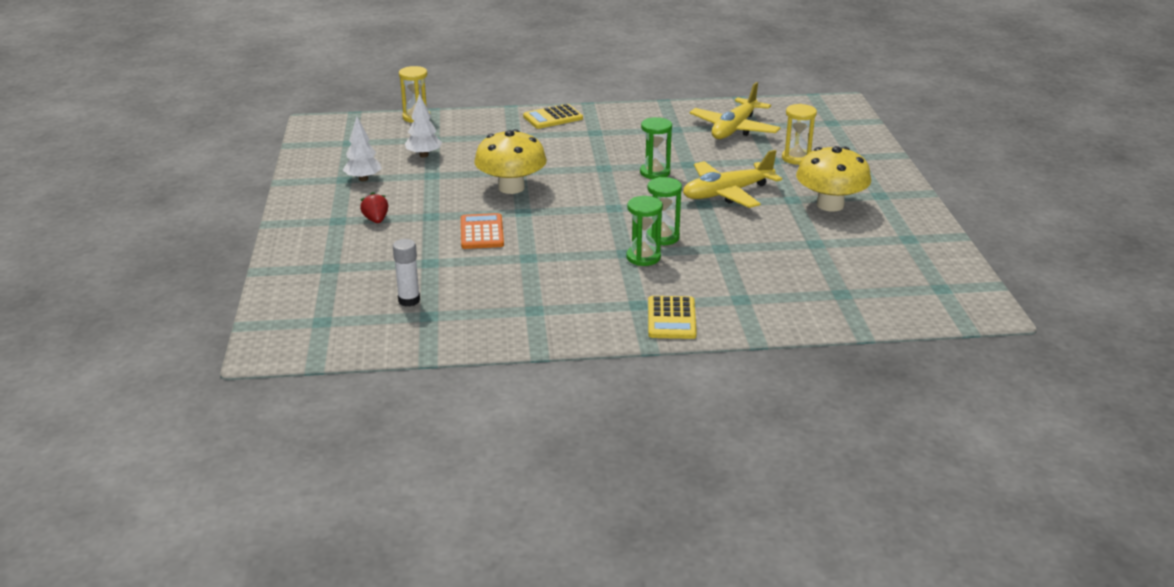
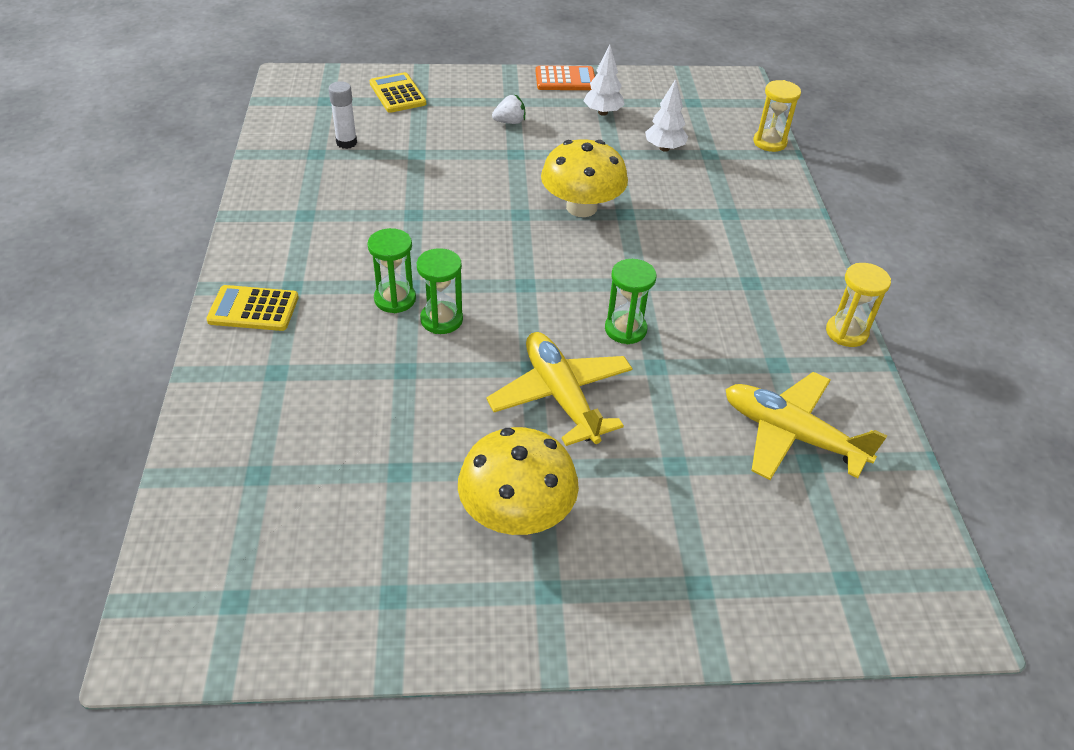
camera: 90 degrees right, 15 degrees up
red strawberry [360,192,388,223] -> white strawberry [492,95,525,124]
orange calculator [461,213,504,249] -> orange calculator moved to [536,66,595,90]
yellow calculator [523,104,583,129] -> yellow calculator moved to [370,72,426,113]
yellow hourglass [782,104,817,165] -> yellow hourglass moved to [826,263,891,347]

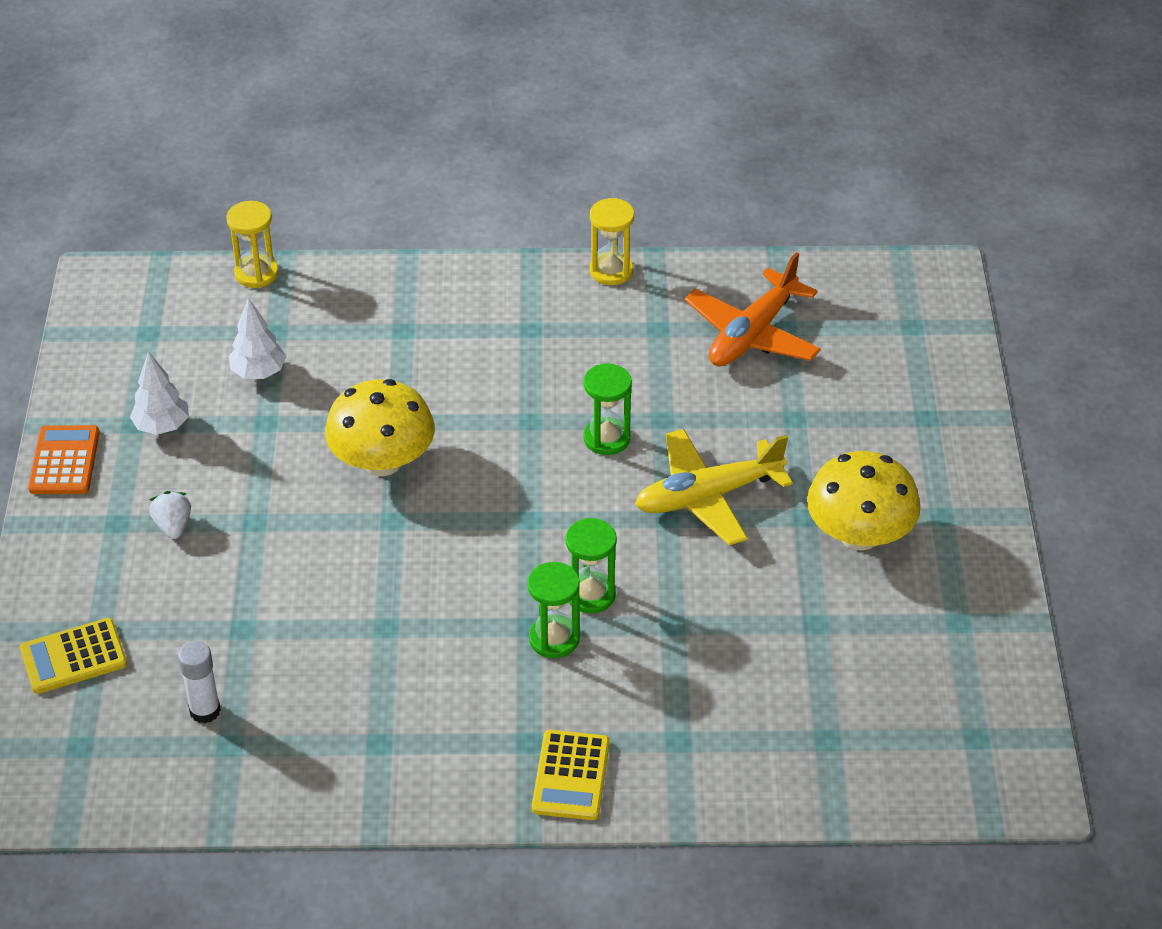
camera: 85 degrees left, 0 degrees up
yellow plane [725,372,887,480] -> orange plane [685,252,821,366]

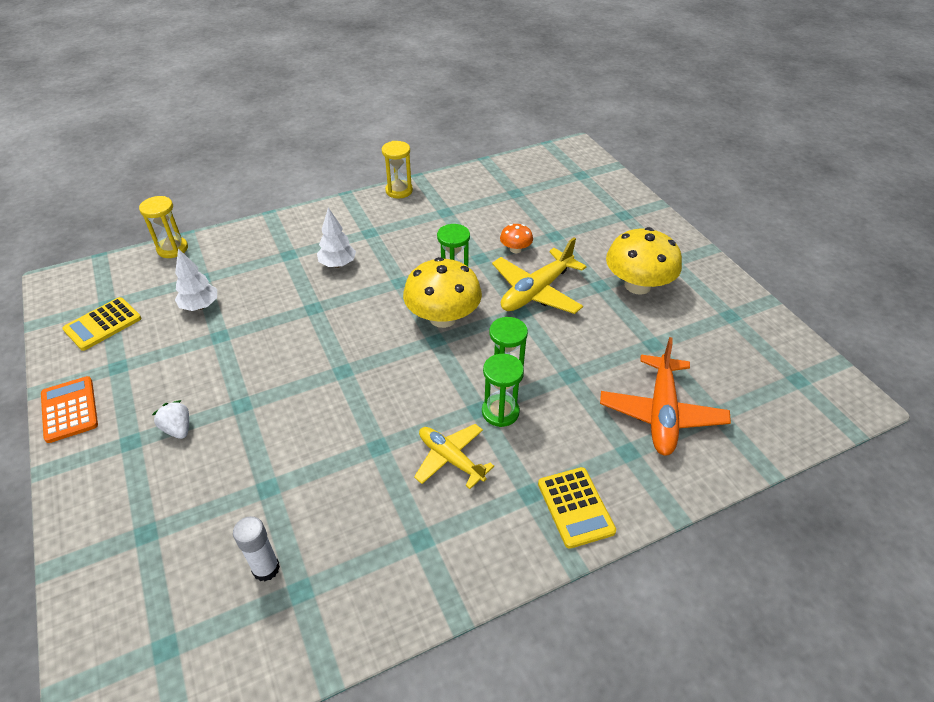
camera: 25 degrees left, 0 degrees up
yellow calculator [20,618,127,694] -> yellow calculator moved to [62,297,141,351]
white tree [130,351,189,435] -> white tree moved to [317,207,356,268]
yellow mushroom [325,379,435,476] -> yellow mushroom moved to [403,257,482,328]
orange plane [685,252,821,366] -> orange plane moved to [600,337,731,456]
none -> yellow plane [414,424,494,489]
none -> orange mushroom [500,224,533,253]

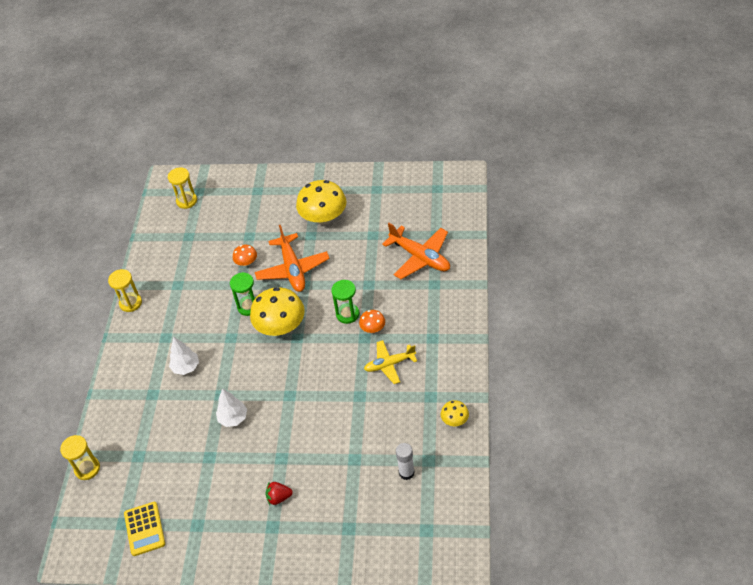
camera: 55 degrees left, 5 degrees up
orange calculator [41,376,98,443] -> none
white strawberry [152,400,189,439] -> red strawberry [265,482,293,505]
white tree [175,248,217,311] -> white tree moved to [216,388,247,427]
green hourglass [482,354,524,427] -> orange mushroom [359,310,385,333]
yellow plane [492,237,587,314] -> orange plane [255,225,330,292]
yellow calculator [538,467,616,549] -> none
none -> yellow hourglass [168,167,197,209]
none -> yellow mushroom [441,400,469,426]

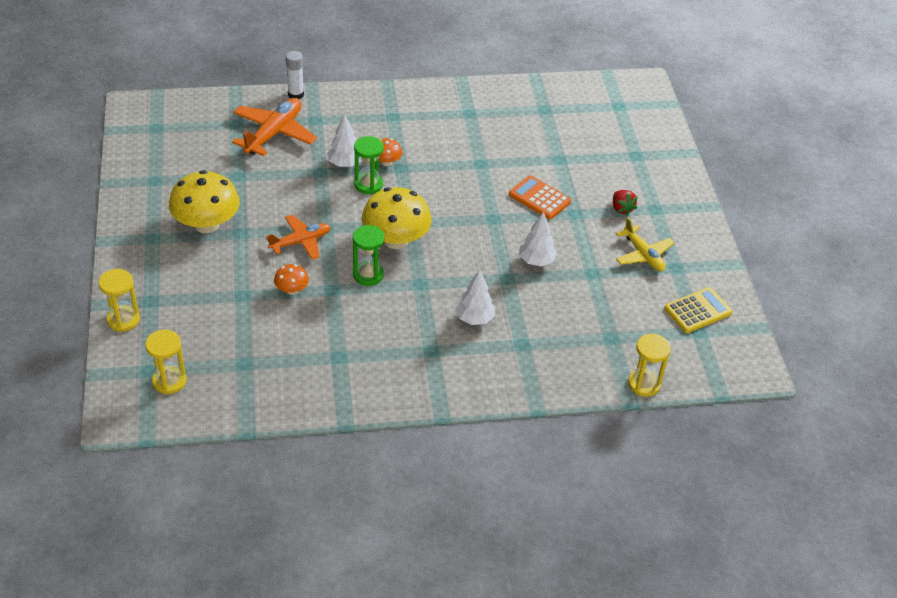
camera: 110 degrees left, 5 degrees down
yellow hourglass [108,269,142,312] -> yellow hourglass moved to [99,269,140,332]
orange plane [255,225,330,292] -> orange plane [266,215,331,260], size x0.66
yellow plane [364,340,417,384] -> yellow plane moved to [616,217,674,271]
white glue stick [396,443,415,480] -> white glue stick moved to [286,51,304,99]
yellow mushroom [441,400,469,426] -> none
none -> white tree [327,114,361,167]
none -> orange calculator [509,175,571,219]

